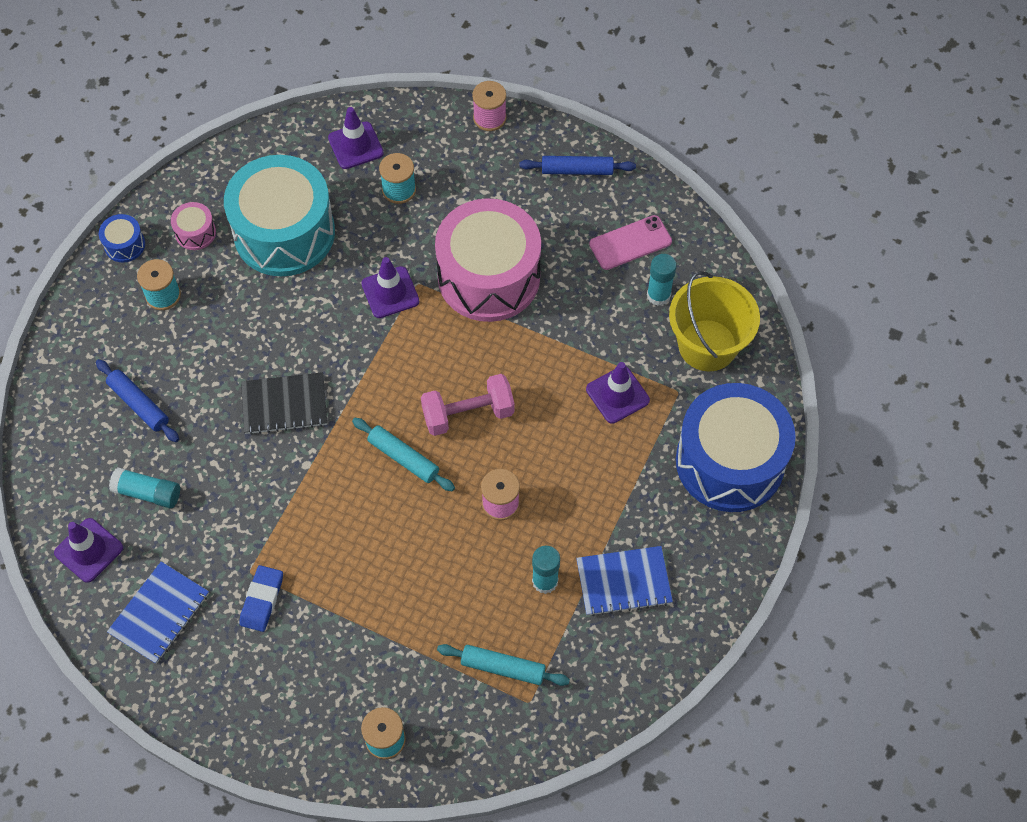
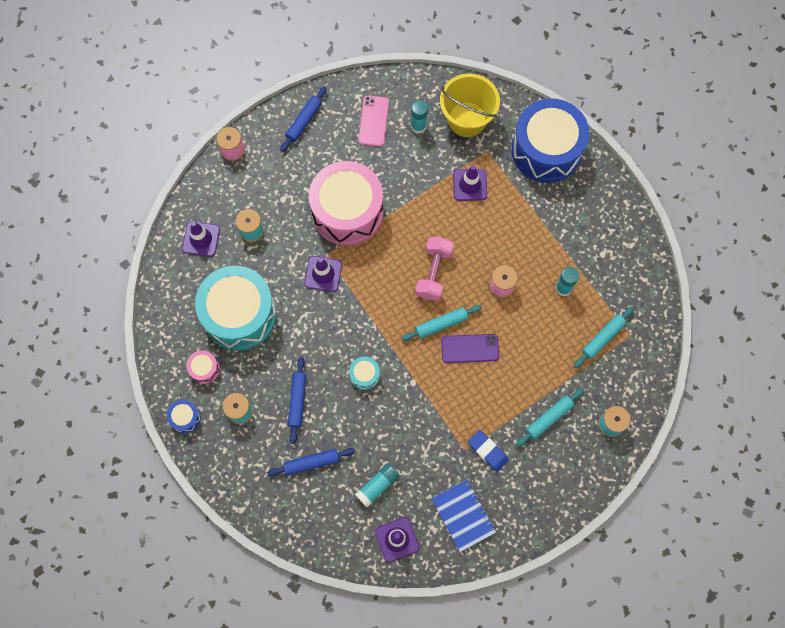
camera: 60 degrees left, 10 degrees up
black notebook [241,372,327,435] -> turquoise drum [349,356,380,390]
blue notebook [576,546,673,616] -> none
none -> blue rolling pin [288,357,307,444]
none -> purple phone [441,334,499,363]
none -> turquoise rolling pin [516,388,584,447]

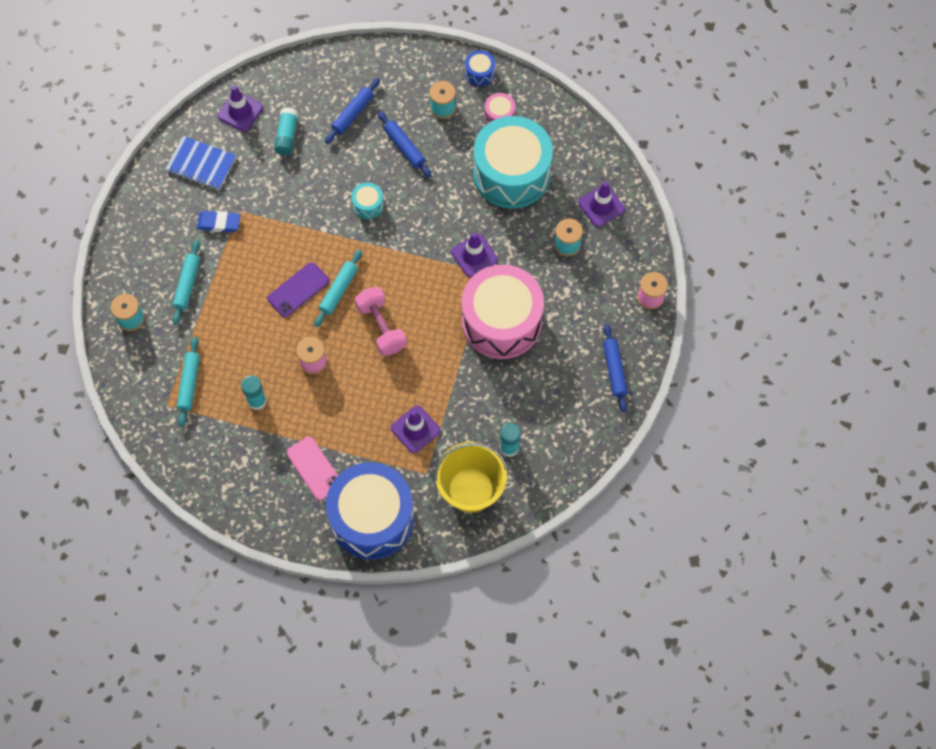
camera: 140 degrees right, 5 degrees down
pink phone [358,96,389,146] -> pink phone moved to [286,436,338,501]

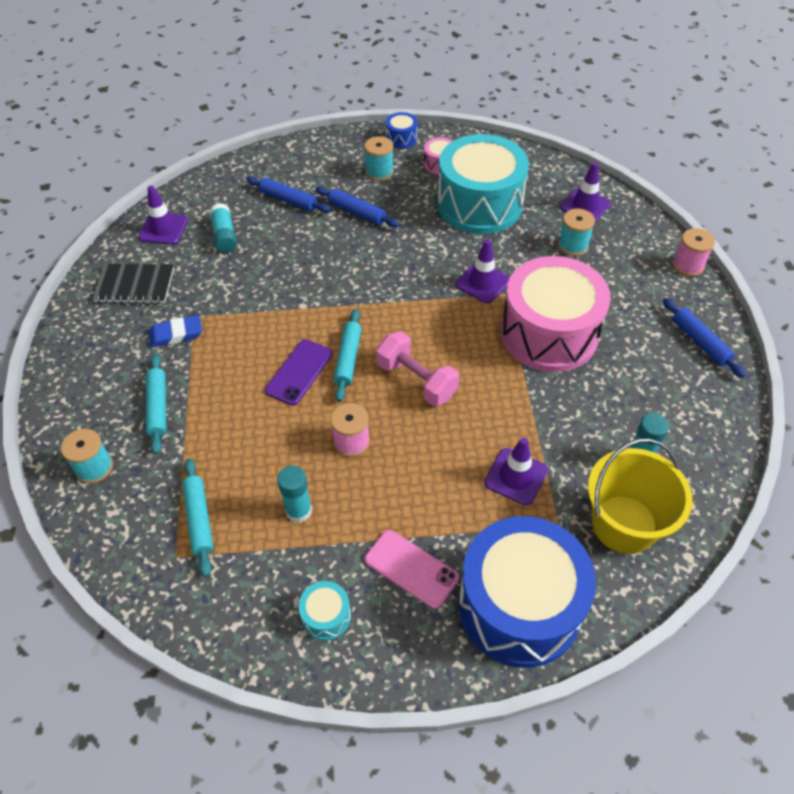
camera: 20 degrees left, 15 degrees down
blue notebook [166,136,237,190] -> black notebook [93,264,174,304]
blue rolling pin [325,78,380,144] -> blue rolling pin turned 75 degrees counterclockwise [246,176,331,213]
turquoise drum [351,182,384,219] -> turquoise drum moved to [299,581,351,641]

